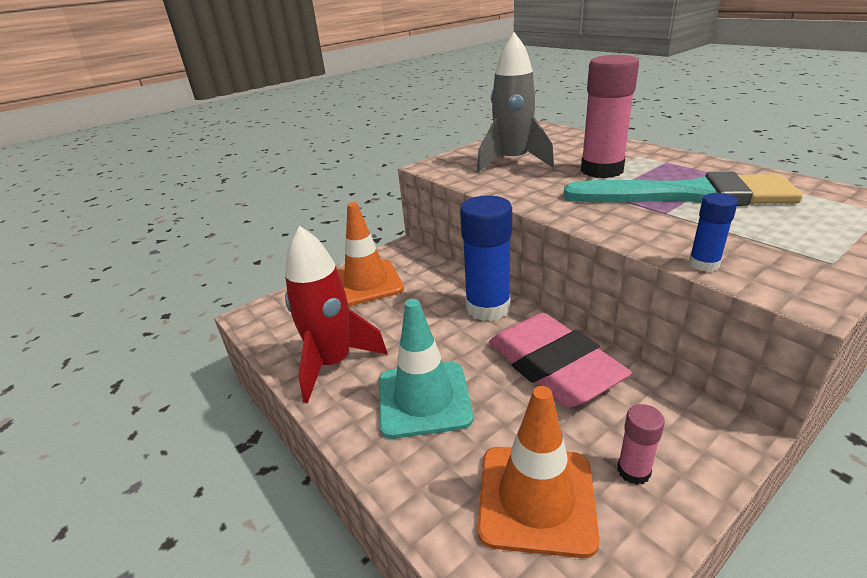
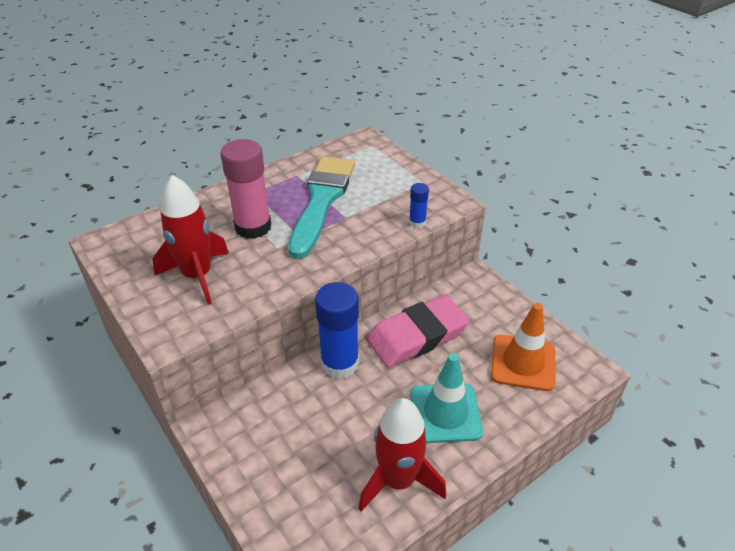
camera: 90 degrees left, 10 degrees up
orange traffic cone [337,202,404,306] -> none
grey rocket [477,32,554,173] -> red rocket [152,175,229,305]
pink glue stick [617,404,665,485] -> none

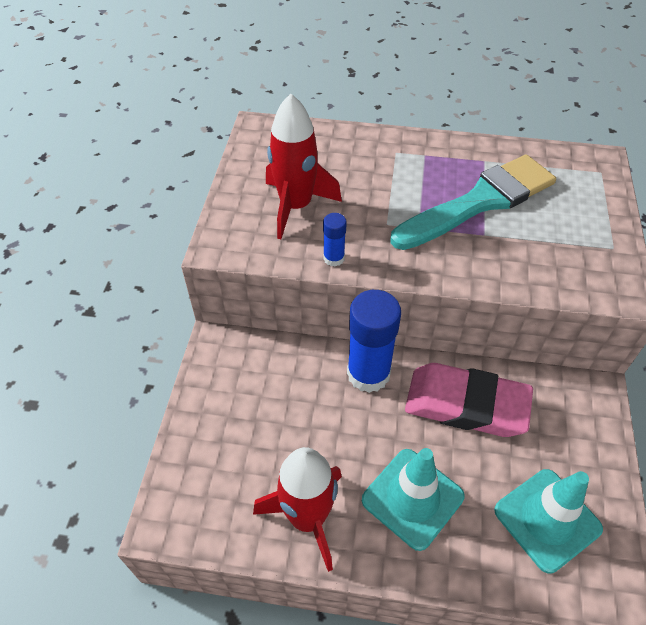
camera: 45 degrees right, 10 degrees up
pink glue stick [220,139,271,239] -> none
blue glue stick [409,183,429,228] -> blue glue stick moved to [323,213,347,267]
orange traffic cone [491,303,555,391] -> turquoise traffic cone [494,469,603,573]

